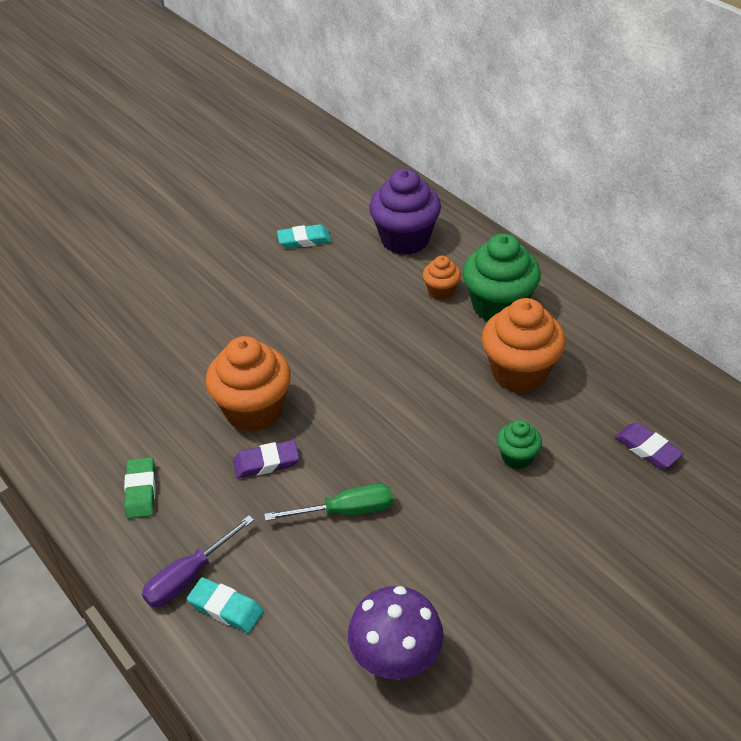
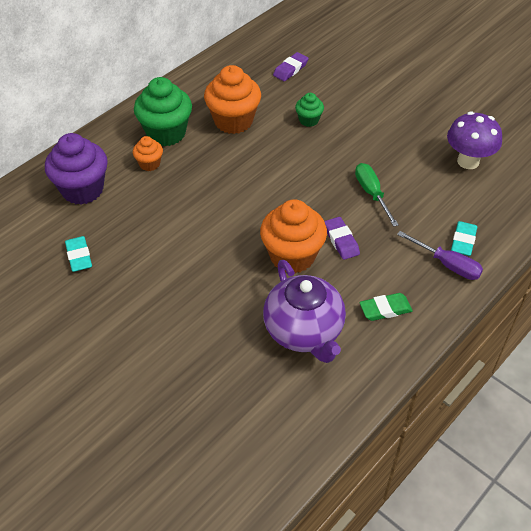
camera: 100 degrees left, 5 degrees up
none -> purple teapot [263,260,346,363]

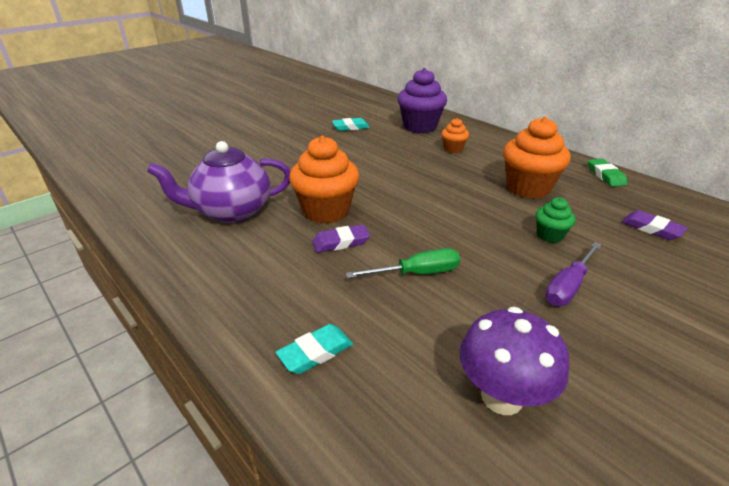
camera: 95 degrees right, 15 degrees down
green cupcake [134,77,192,146] -> none
green eraser [359,293,413,321] -> green eraser moved to [588,159,627,187]
purple screwdriver [397,231,483,280] -> purple screwdriver moved to [545,242,602,306]
turquoise eraser [451,221,477,256] -> turquoise eraser turned 60 degrees counterclockwise [276,324,353,374]

